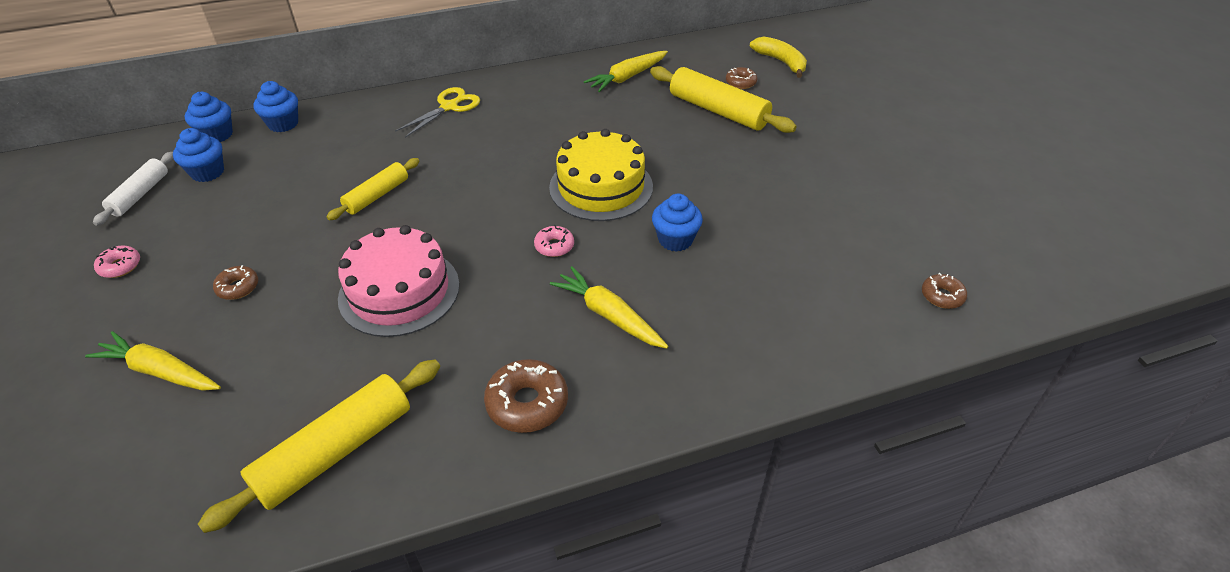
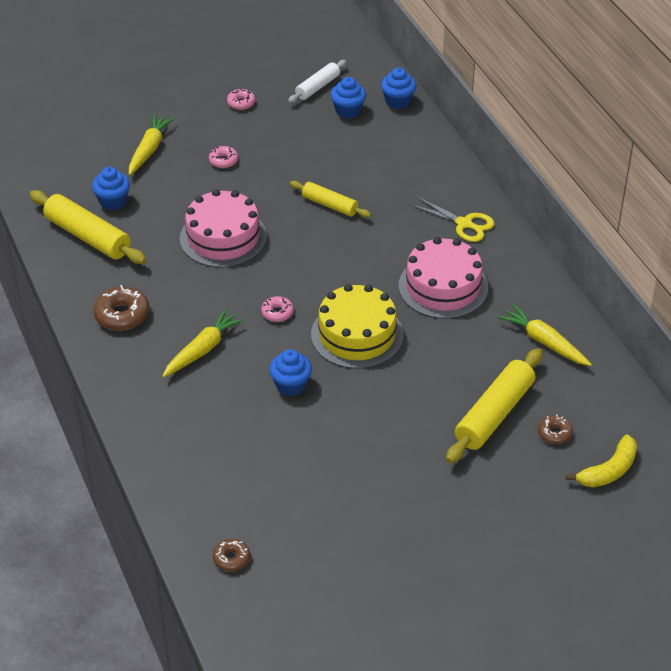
camera: 85 degrees right, 0 degrees up
white rolling pin [93,152,174,226] -> white rolling pin turned 60 degrees counterclockwise [288,60,347,103]
brown donut [213,265,258,300] -> pink donut [209,146,238,168]
blue cupcake [253,81,298,132] -> blue cupcake moved to [92,167,130,210]
none -> pink cake [399,237,488,319]

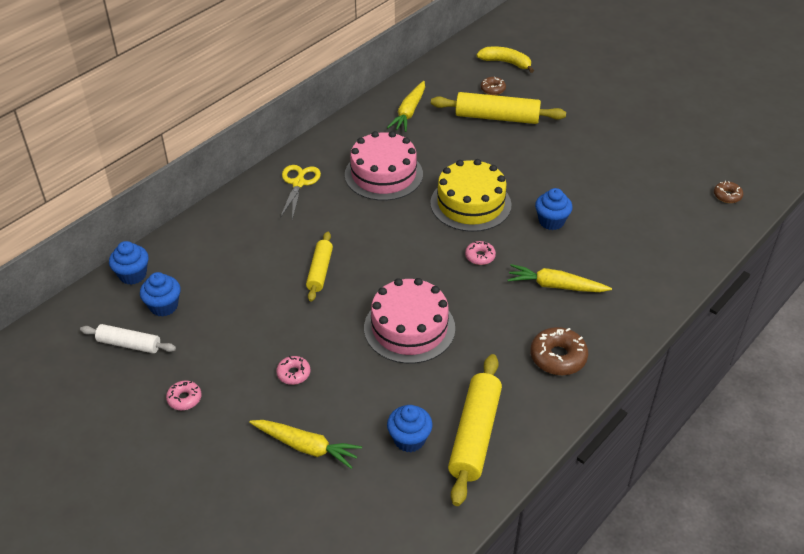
camera: 115 degrees left, 0 degrees up
yellow carrot [129,114,175,175] -> yellow carrot turned 150 degrees counterclockwise [249,420,362,469]

